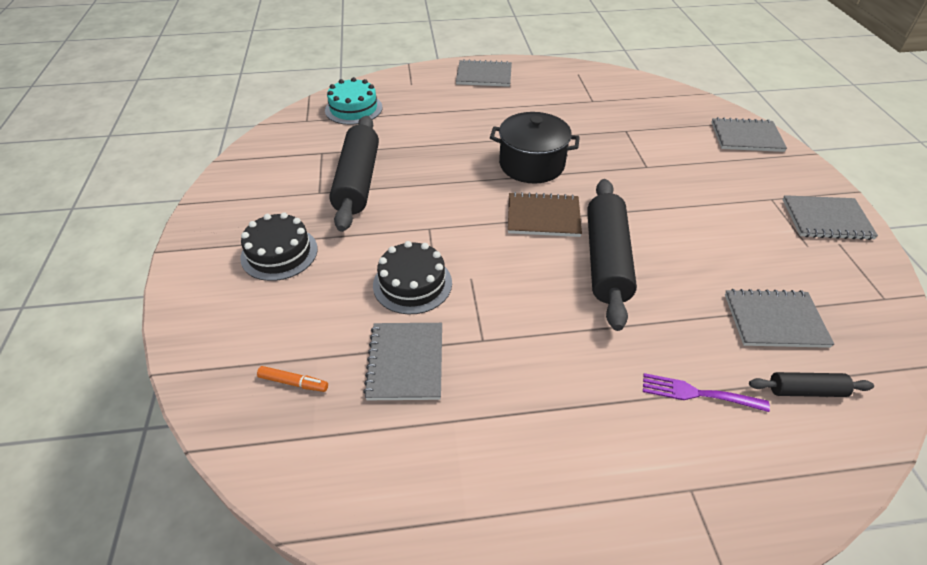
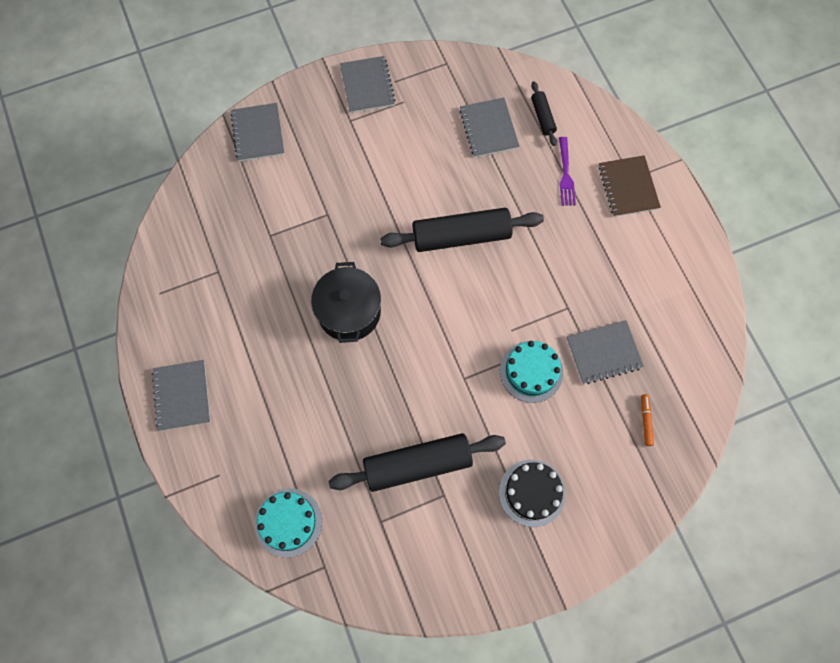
camera: 105 degrees left, 25 degrees up
black cake [373,241,452,314] -> turquoise cake [500,341,563,403]
brown notebook [508,192,582,237] -> brown notebook moved to [598,155,661,217]

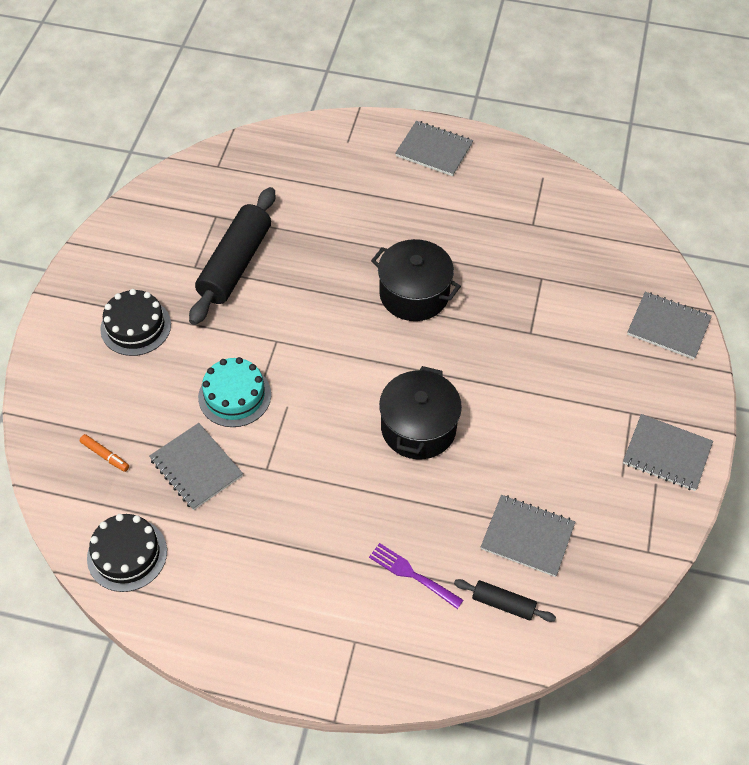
camera: 125 degrees right, 15 degrees down
turquoise cake [255,488,322,557] -> none
black rolling pin [380,208,544,252] -> black pot [379,366,462,459]
grey notebook [567,320,644,384] -> grey notebook turned 60 degrees counterclockwise [149,423,243,510]
brown notebook [598,155,661,217] -> none
none -> black cake [87,514,167,592]

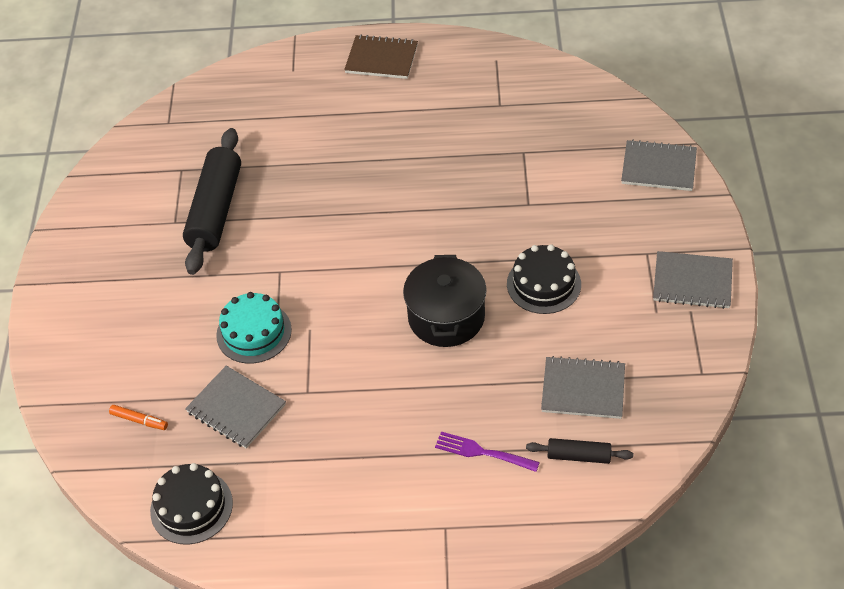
camera: 10 degrees left, 5 degrees down
black cake [100,289,171,356] -> black cake moved to [507,244,581,314]
black pot [371,239,461,321] -> none
grey notebook [395,121,473,176] -> brown notebook [344,35,418,79]

